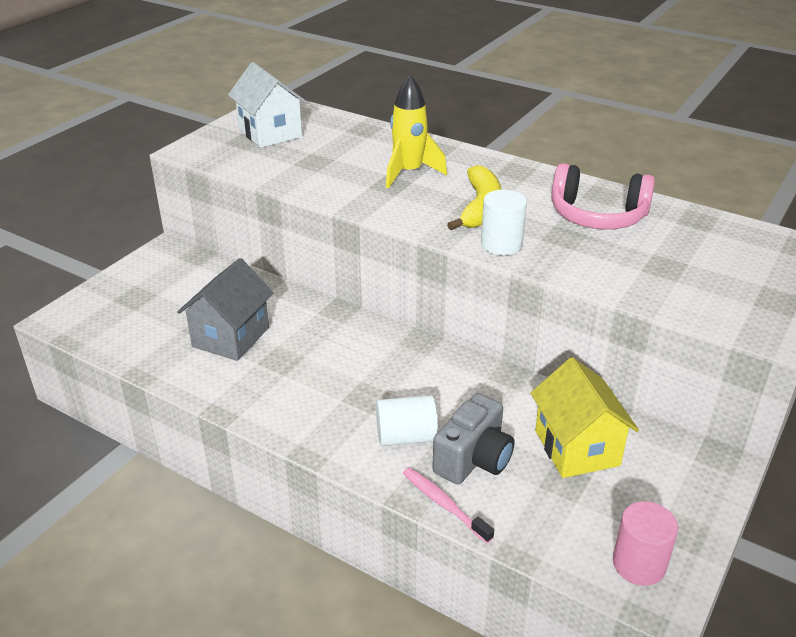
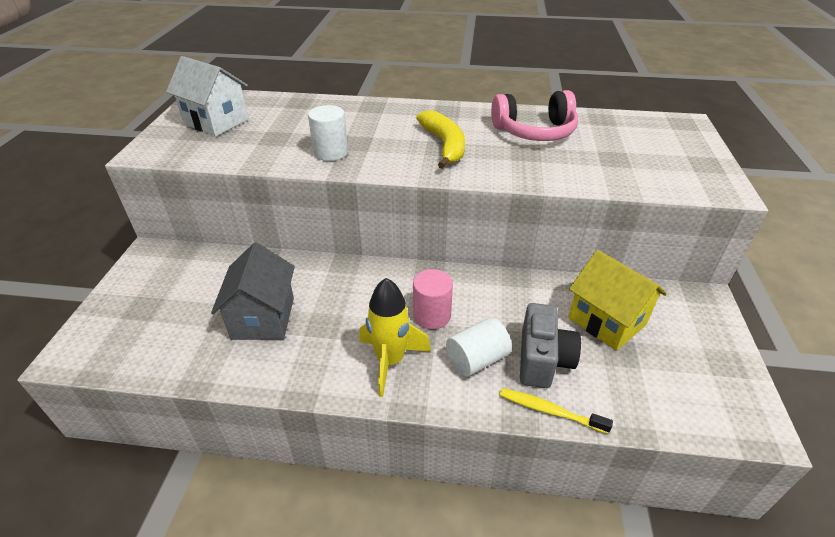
camera: 25 degrees left, 5 degrees up
yellow rocket [386,75,447,188] -> yellow rocket moved to [359,278,431,397]
pink toothbrush [403,468,494,543] -> yellow toothbrush [500,388,613,434]
white cylinder [481,190,527,255] -> white cylinder moved to [308,105,348,161]
pink cylinder [613,501,678,586] -> pink cylinder moved to [413,269,453,329]

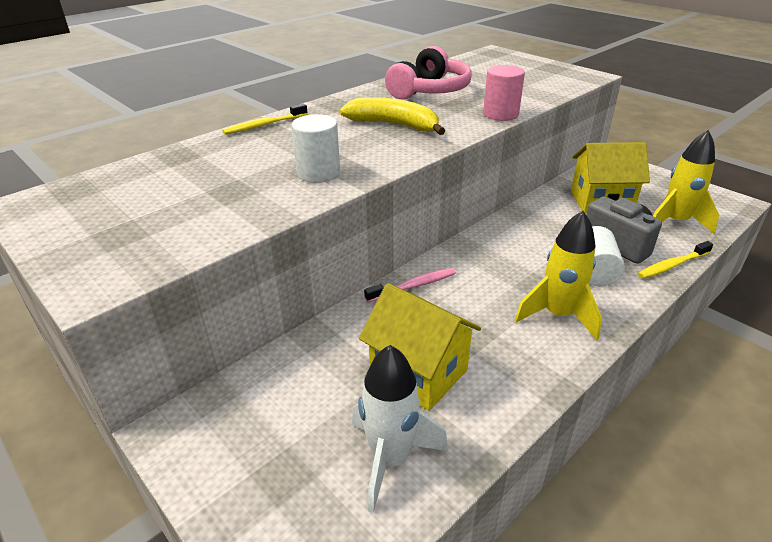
camera: 50 degrees left, 5 degrees down
white house [166,56,249,136] -> none
grey house [211,243,295,340] -> yellow house [359,283,481,411]
pink cylinder [413,269,453,329] -> pink cylinder moved to [483,65,525,121]
none -> yellow toothbrush [222,104,308,135]
none -> white rocket [352,345,448,513]
none -> pink toothbrush [364,268,456,302]
none -> yellow rocket [653,130,719,235]

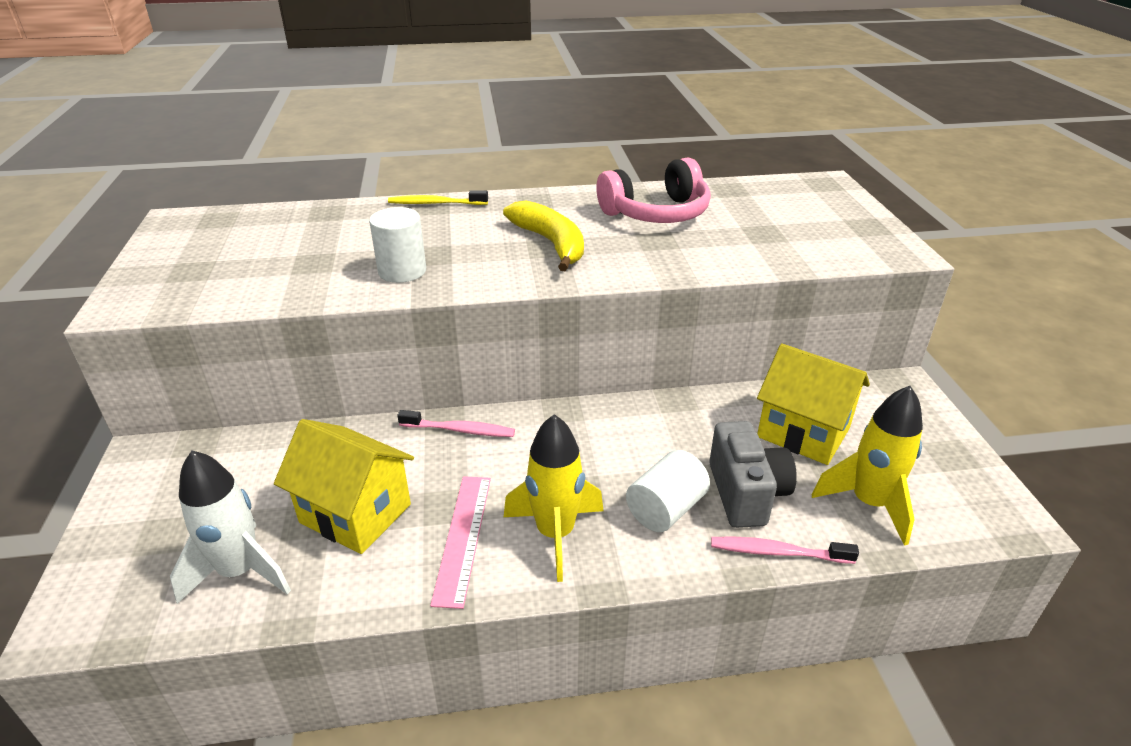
camera: 35 degrees right, 0 degrees up
yellow house [359,283,481,411] -> yellow house turned 45 degrees counterclockwise [274,419,414,554]
pink cylinder [483,65,525,121] -> none
yellow toothbrush [637,241,713,279] -> pink toothbrush [711,537,859,564]
none -> pink ruler [430,476,491,609]

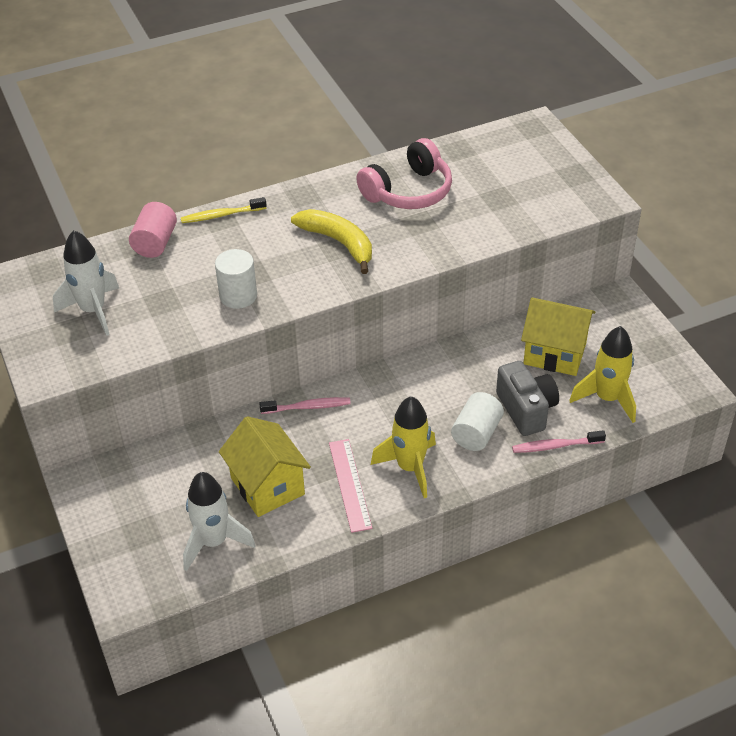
camera: 15 degrees left, 10 degrees up
yellow house [274,419,414,554] -> yellow house turned 45 degrees clockwise [219,416,311,517]
none -> white rocket [53,230,119,336]
none -> pink cylinder [129,202,177,258]

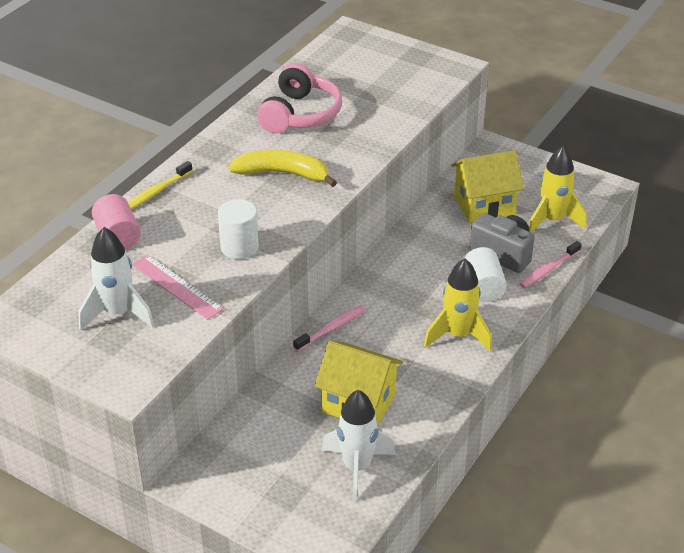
camera: 35 degrees left, 5 degrees down
pink ruler [329,439,372,533] -> pink ruler moved to [132,255,224,320]

